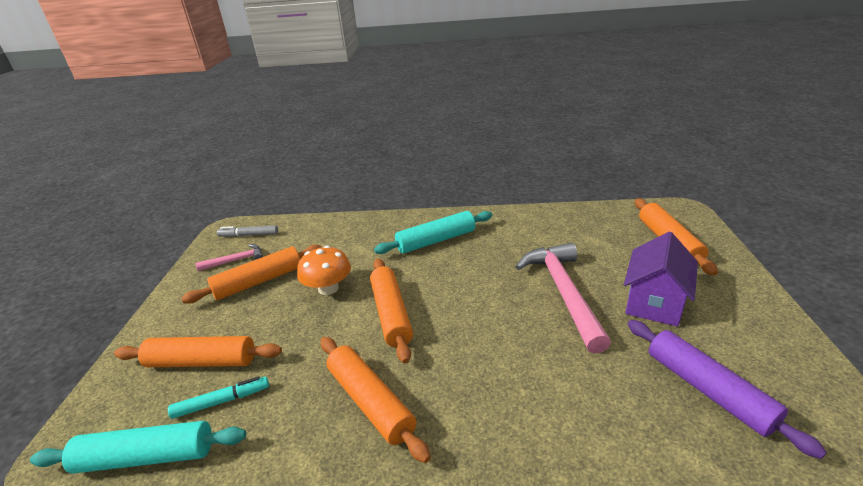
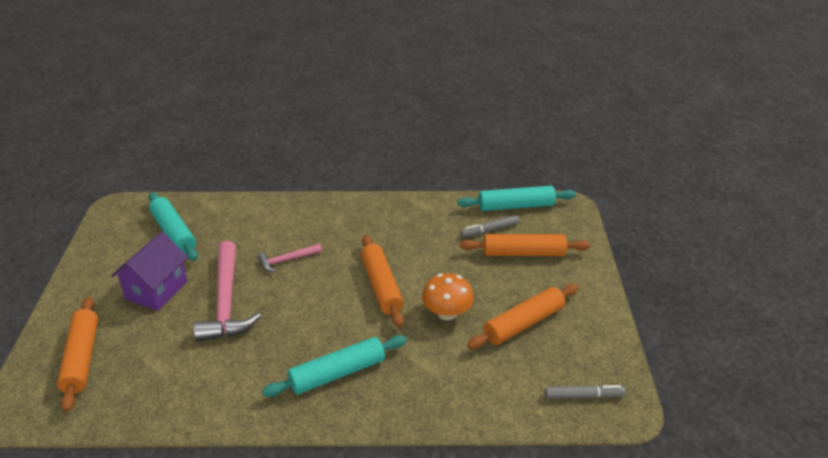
camera: 175 degrees right, 5 degrees up
turquoise marker [168,376,269,419] -> grey marker [460,215,519,237]
pink hammer [196,244,263,271] -> pink hammer moved to [258,244,322,272]
orange rolling pin [321,337,431,463] -> none
purple rolling pin [628,320,827,459] -> turquoise rolling pin [148,192,198,261]

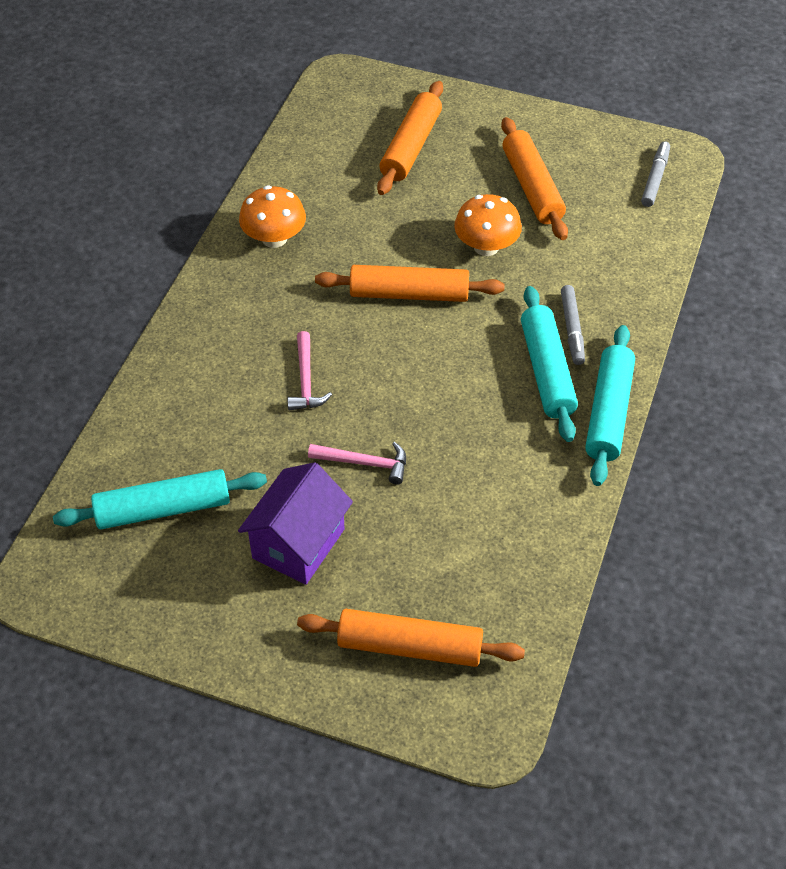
camera: 70 degrees left, 15 degrees up
purple house [111,232,188,311] -> purple house turned 75 degrees clockwise [238,462,353,585]
pink hammer [194,241,261,342] -> pink hammer [308,442,406,485], size x0.50
turquoise rolling pin [457,186,576,211] -> turquoise rolling pin moved to [585,325,635,486]
grey marker [460,215,519,237] -> grey marker moved to [561,285,585,365]
none -> orange mushroom [239,185,306,248]

